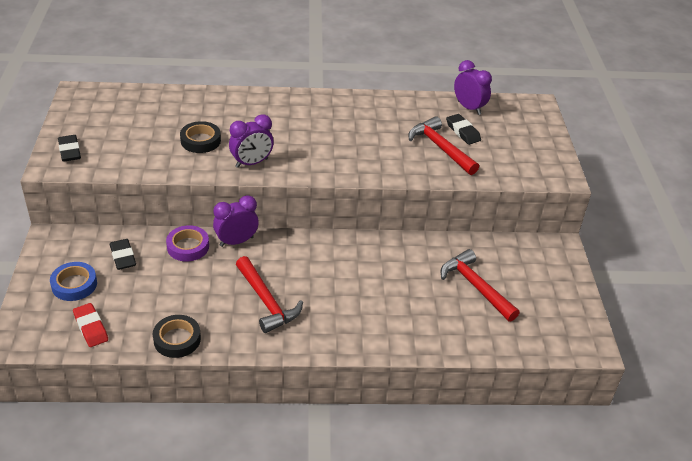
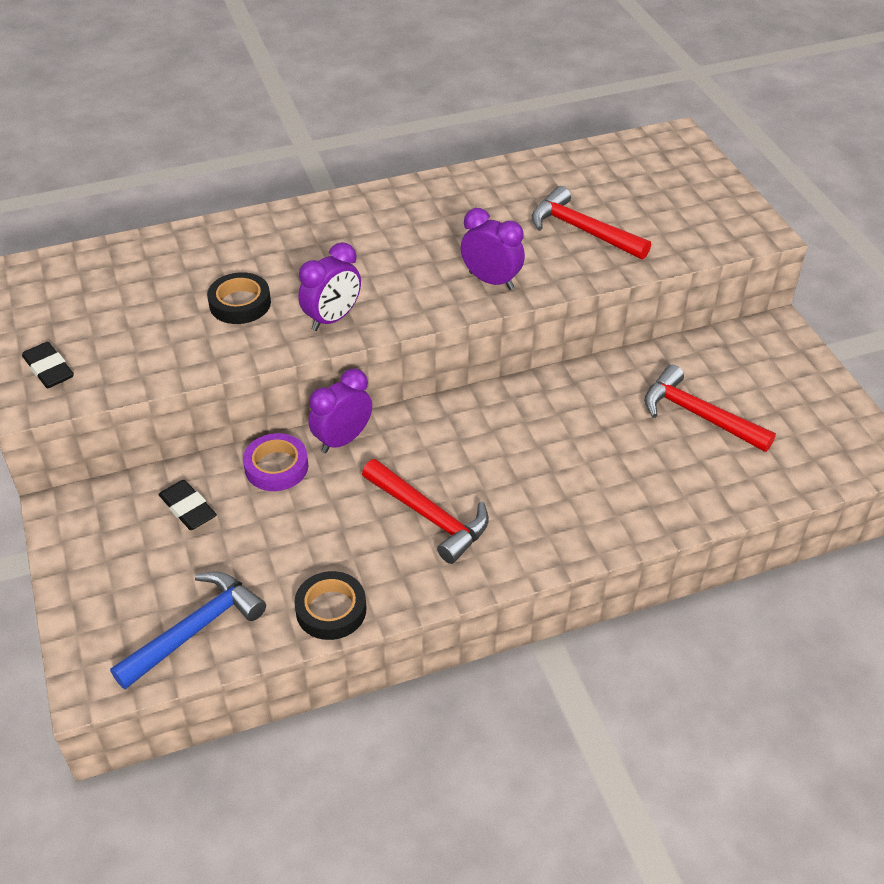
camera: 15 degrees left, 5 degrees up
blue tape [50,262,97,301] -> none
red eraser [73,303,108,347] -> blue hammer [110,571,266,690]
black eraser [446,114,481,145] -> none
purple clock [454,60,492,115] -> purple clock moved to [461,208,525,290]

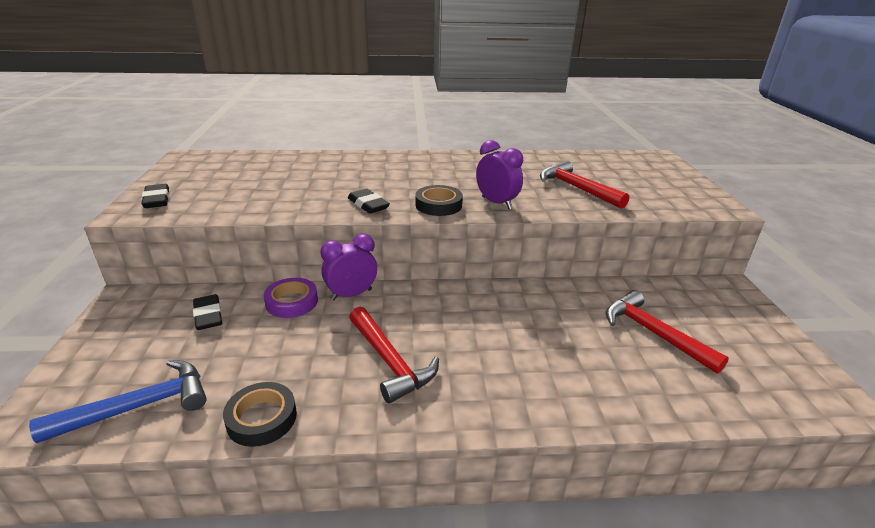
camera: 15 degrees right, 15 degrees down
black tape [207,272,271,324] -> black tape moved to [415,185,463,216]
purple clock [298,242,361,331] -> black eraser [348,189,390,214]

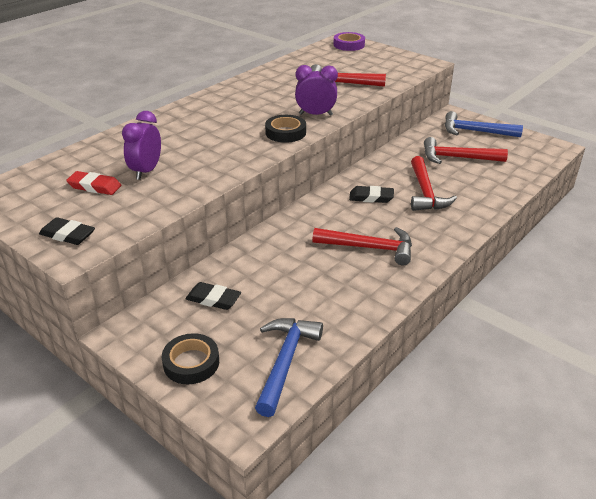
camera: 45 degrees left, 5 degrees up
black tape [223,382,297,447] -> black tape moved to [162,333,219,384]
purple tape [264,278,318,318] -> purple tape moved to [333,32,365,51]
purple clock [320,234,377,300] -> purple clock moved to [122,111,161,180]
black eraser [348,189,390,214] -> black eraser moved to [349,186,394,203]
none -> red eraser [66,171,121,195]
none -> red hammer [411,156,457,211]
none -> blue hammer [445,111,523,137]

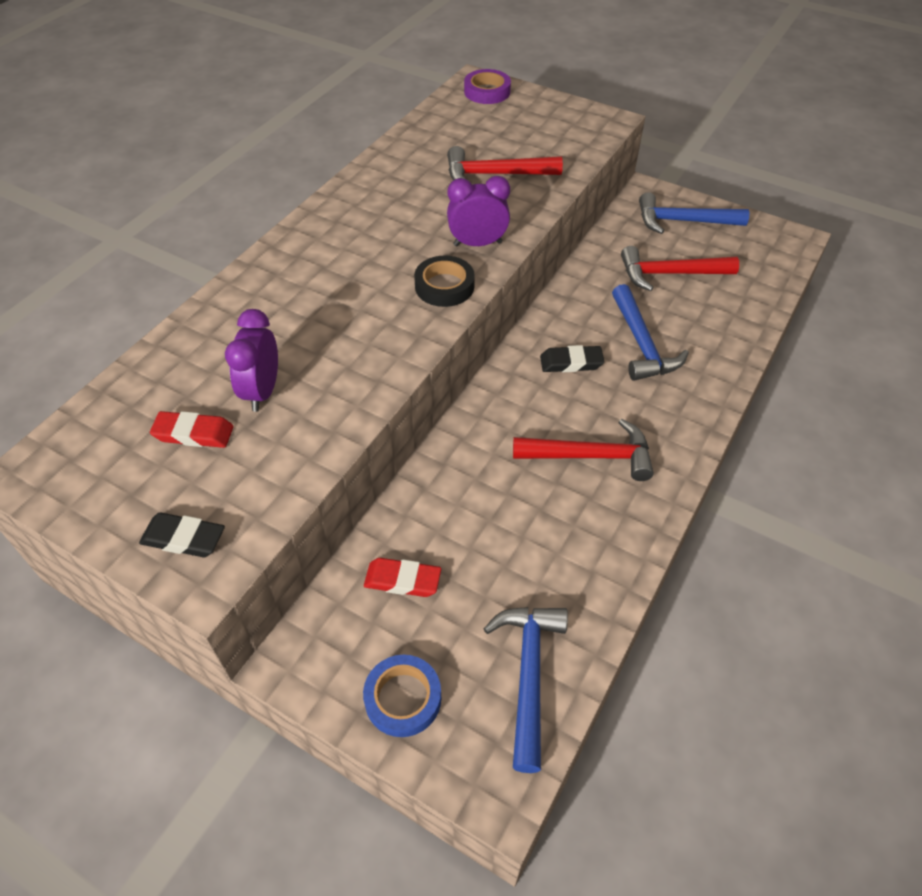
camera: 10 degrees left, 15 degrees up
black tape [162,333,219,384] -> blue tape [363,655,441,737]
black eraser [185,282,241,310] -> red eraser [364,558,441,597]
red hammer [411,156,457,211] -> blue hammer [612,284,689,381]

